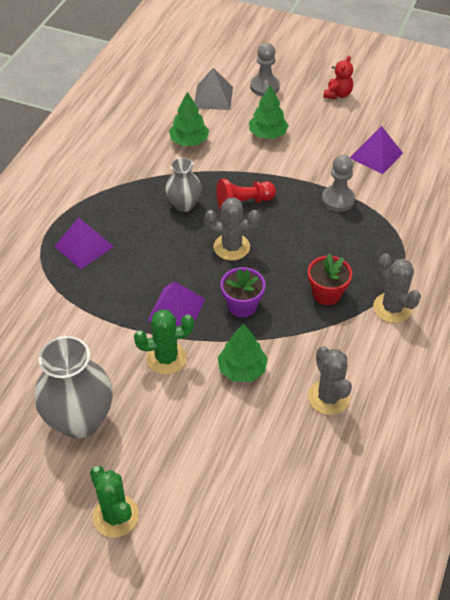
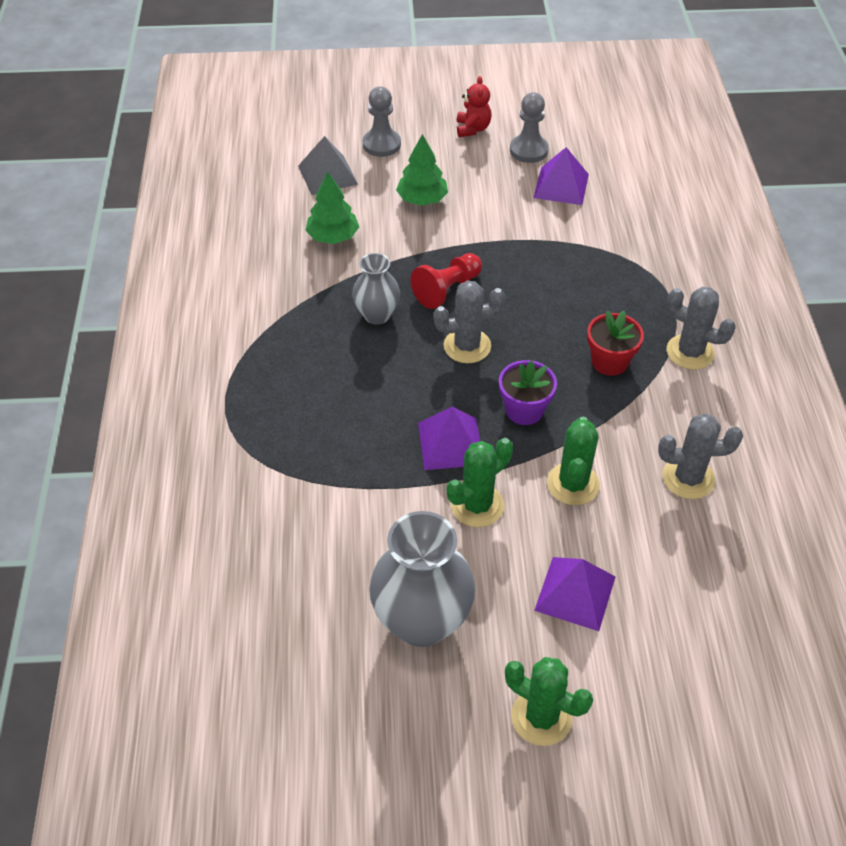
camera: 25 degrees left, 0 degrees up
purple pyramid [54,218,114,269] -> purple pyramid moved to [534,557,616,631]
green tree [217,323,268,382] -> green cactus [547,417,600,505]
grey cactus [308,346,352,415] -> grey cactus turned 45 degrees counterclockwise [658,413,743,499]
grey pawn [322,155,355,212] -> grey pawn moved to [510,92,549,163]

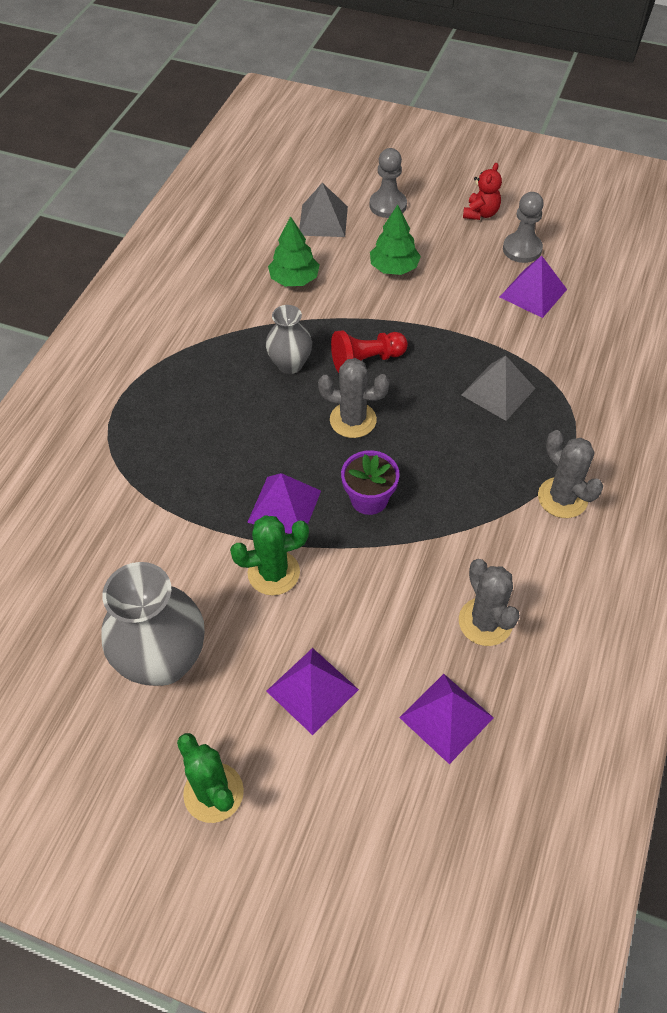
camera: 25 degrees right, 5 degrees up
green cactus [547,417,600,505] -> none
red flower pot [587,310,644,376] -> none
grey cactus [658,413,743,499] -> grey cactus turned 45 degrees clockwise [459,559,520,646]
none -> purple pyramid [399,674,494,764]
none -> grey pyramid [462,356,536,421]

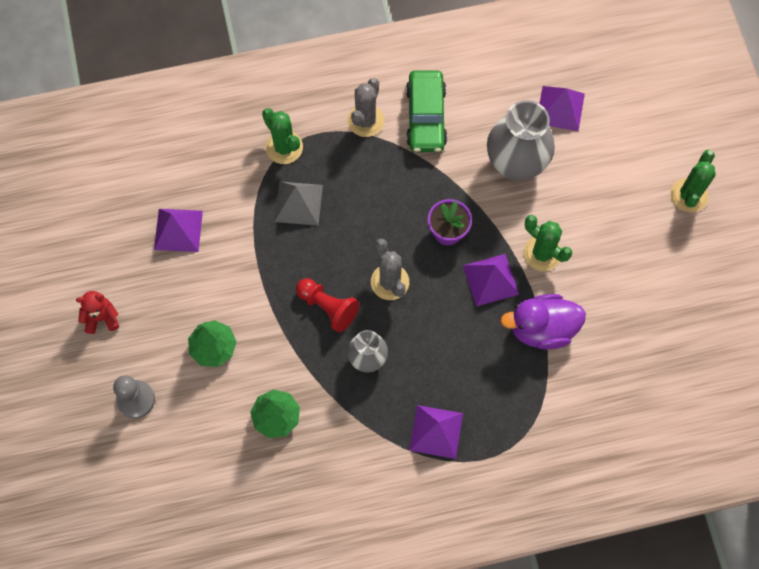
camera: 125 degrees left, 15 degrees up
grey vase [101,562,205,686] -> grey vase moved to [487,100,555,181]
purple pyramid [267,648,359,735] -> purple pyramid moved to [409,405,463,459]
grey pyramid [299,183,348,237] -> none
grey cactus [459,559,520,646] -> none
grey pawn [503,192,544,263] -> none
none -> green cactus [262,108,303,164]
none -> green car [406,70,447,152]
none -> purple duck [500,294,586,349]

